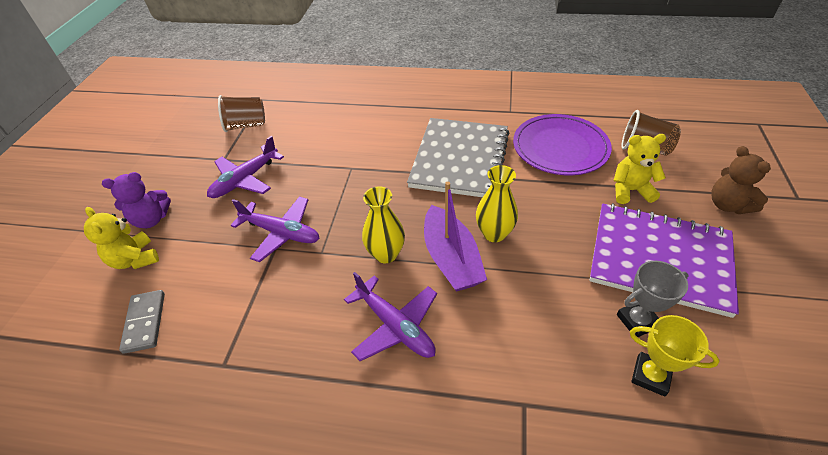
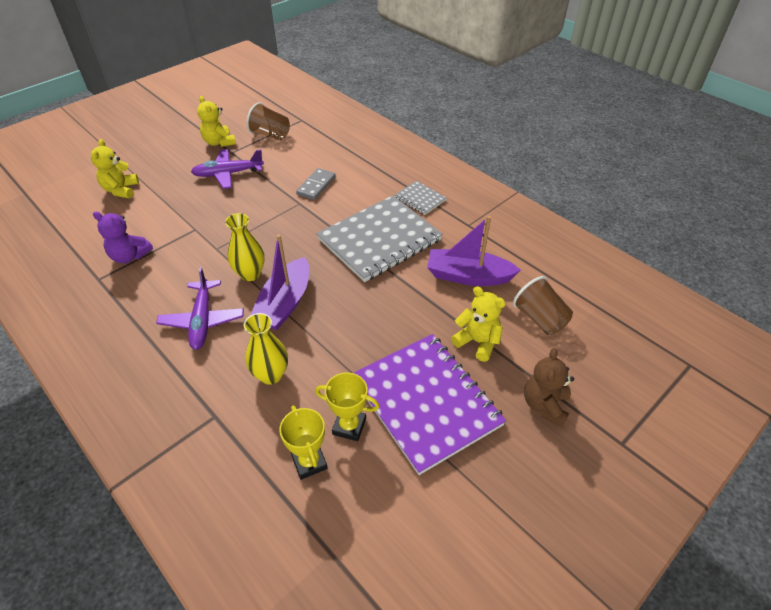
camera: 35 degrees right, 0 degrees up
purple teddy bear [102,172,171,228] -> purple teddy bear moved to [93,212,153,264]
grey domino [119,290,165,354] -> grey domino moved to [296,168,336,200]
purple plane [230,196,320,262] -> none
yellow vase [476,165,518,242] -> yellow vase moved to [244,313,288,385]
purple plate [513,114,612,175] -> purple boat [427,216,521,286]
grey trophy [617,261,688,337] -> yellow trophy [315,372,380,441]
none -> yellow teddy bear [197,96,236,147]
none -> grey notebook [395,181,446,215]

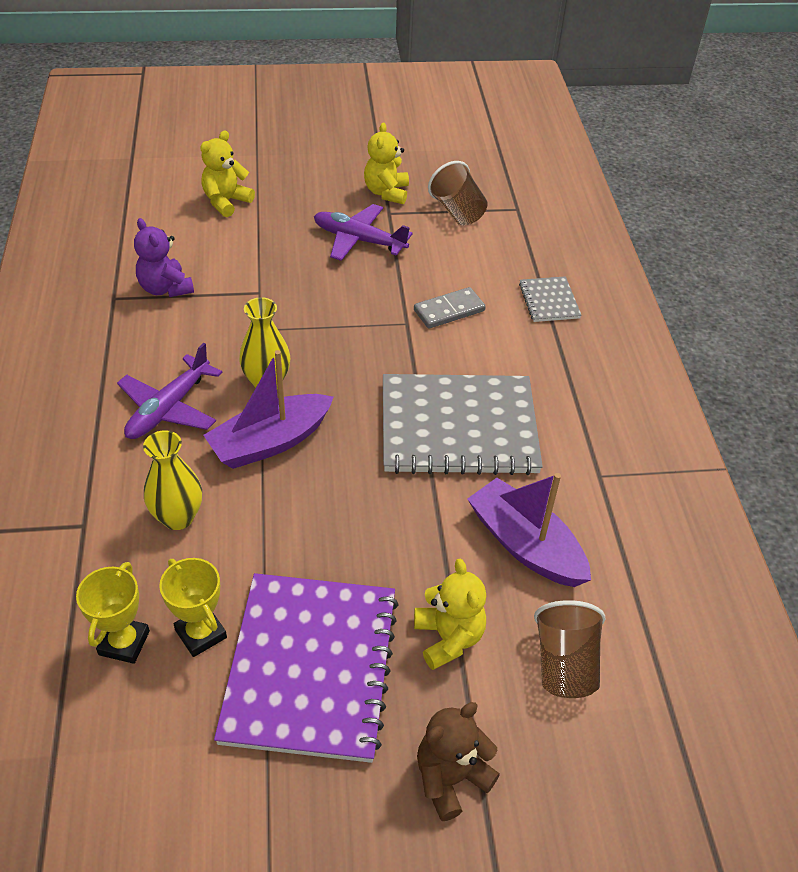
camera: 35 degrees right, 0 degrees up
grey notebook [395,181,446,215] -> grey notebook moved to [519,276,582,322]

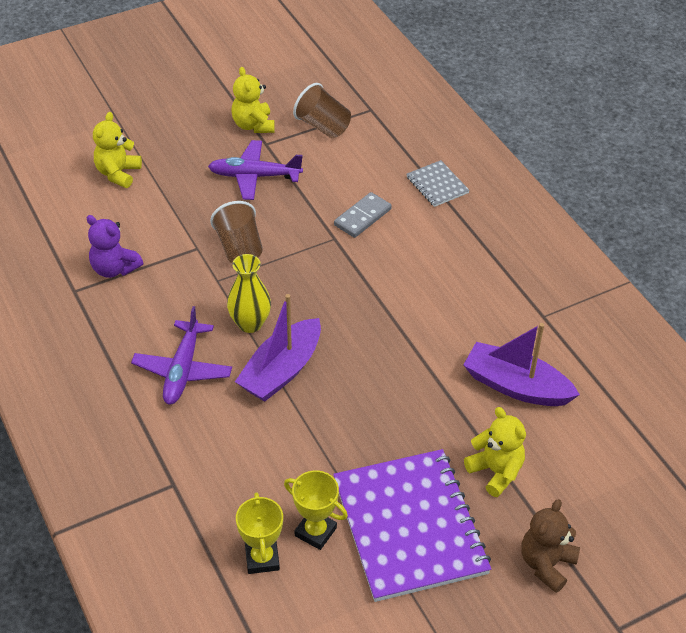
camera: 20 degrees left, 0 degrees up
yellow vase [143,430,202,530] -> none
grey notebook [383,374,543,475] -> none
brown cup [534,600,605,698] -> brown cup moved to [210,201,263,263]

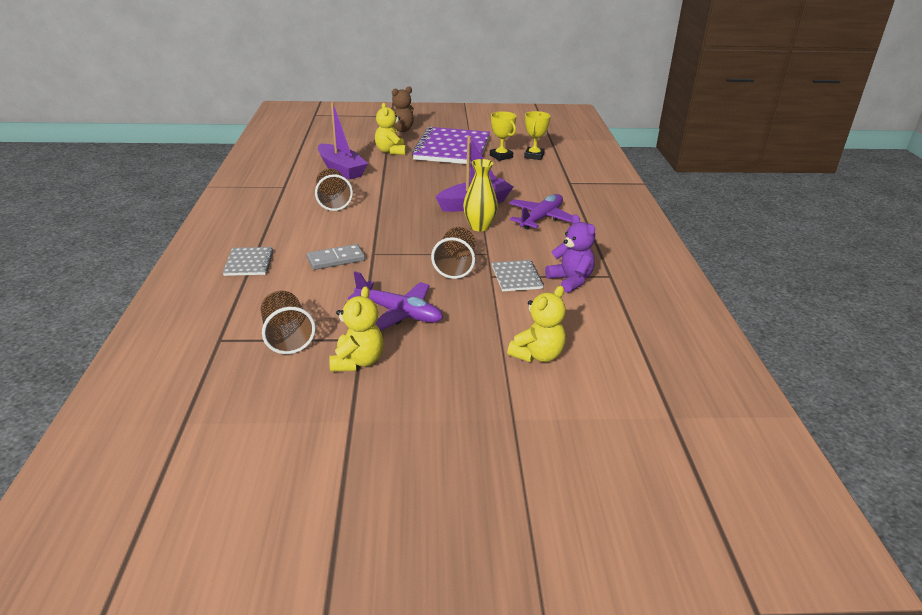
camera: 155 degrees left, 15 degrees down
none -> brown cup [315,168,353,211]
none -> grey notebook [492,260,544,291]

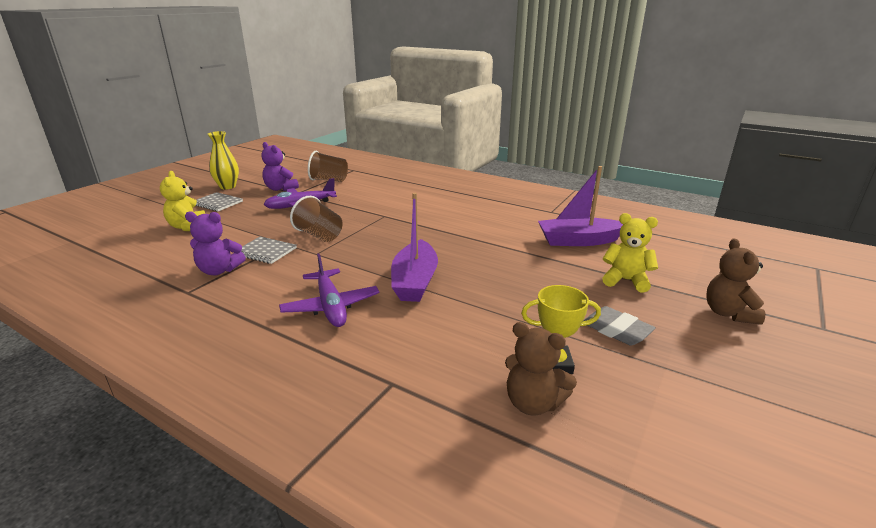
camera: 125 degrees right, 5 degrees down
grey notebook [223,247,273,276] -> grey notebook moved to [195,192,243,211]
grey domino [307,244,365,270] -> none
brown cup [315,168,353,211] -> none
yellow teddy bear [329,286,384,372] -> purple teddy bear [262,142,299,191]
purple notebook [412,127,490,164] -> grey eraser [583,306,656,346]
yellow vase [463,159,498,231] -> yellow vase moved to [207,131,239,189]
yellow trophy [524,111,551,160] -> brown teddy bear [505,322,577,416]

